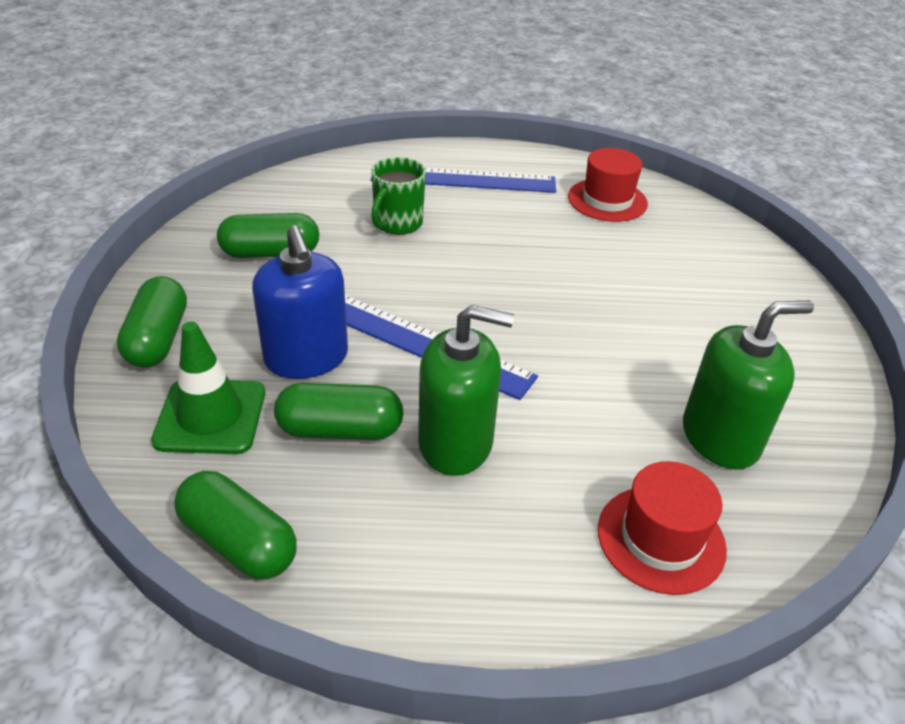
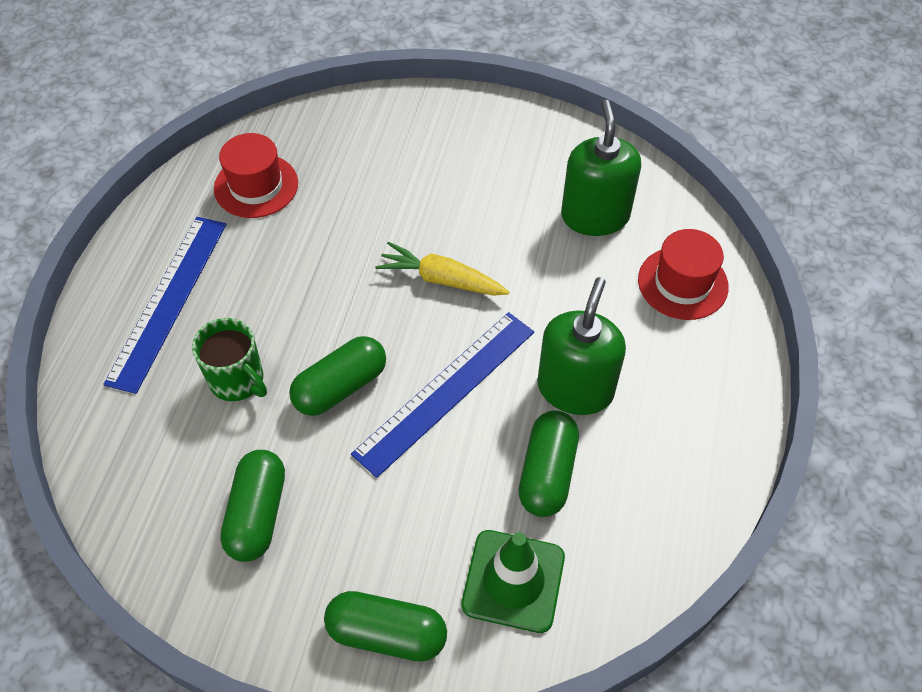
camera: 75 degrees left, 15 degrees up
green capsule [174,471,297,580] -> green capsule moved to [289,336,386,416]
blue soap dispenser [252,225,348,379] -> none
none -> yellow carrot [375,242,509,296]

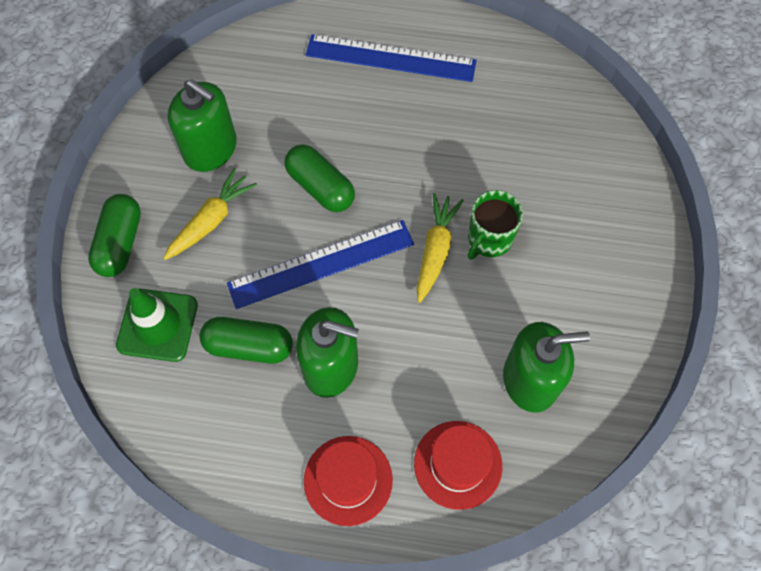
camera: 85 degrees right, 10 degrees up
green mug [192,318,267,401] -> green mug moved to [468,190,523,260]
red hat [214,133,298,218] -> red hat moved to [304,436,393,526]
green capsule [220,450,285,562] -> green soap dispenser [168,79,237,172]
blue ruler [351,312,534,478] -> blue ruler turned 60 degrees counterclockwise [227,220,414,309]
none -> yellow carrot [163,168,257,260]

